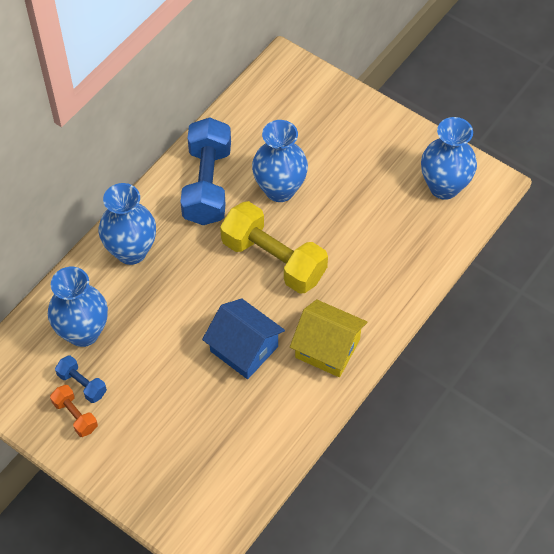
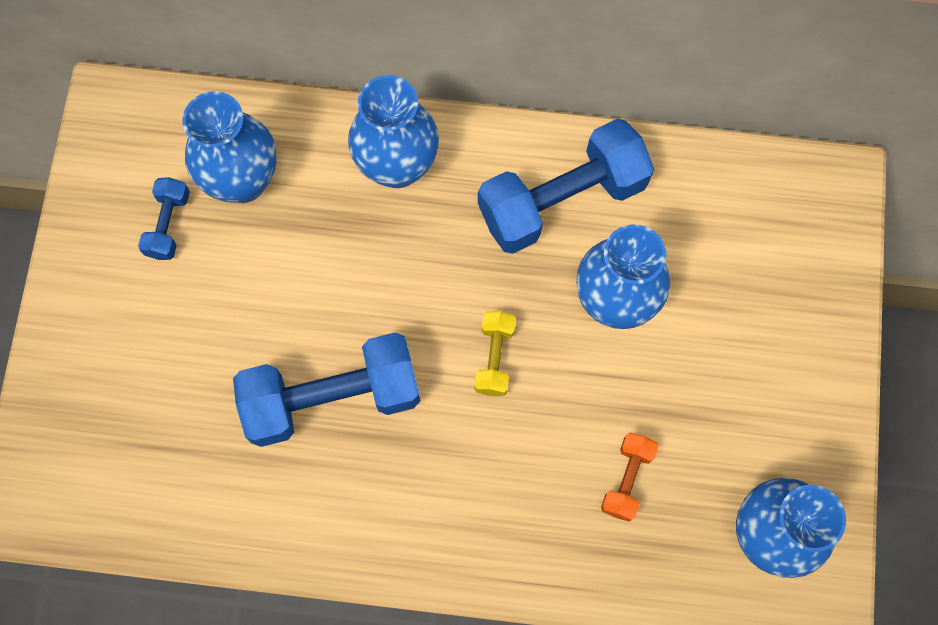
camera: 60 degrees right, 15 degrees up
orange dumbbell [50,385,98,437] -> orange dumbbell moved to [601,433,658,522]
blue house [202,298,285,379] -> blue dumbbell [233,332,421,447]
yellow dumbbell [220,201,328,294] -> yellow dumbbell [475,311,516,396], size x0.47
yellow house [290,299,367,377] -> none

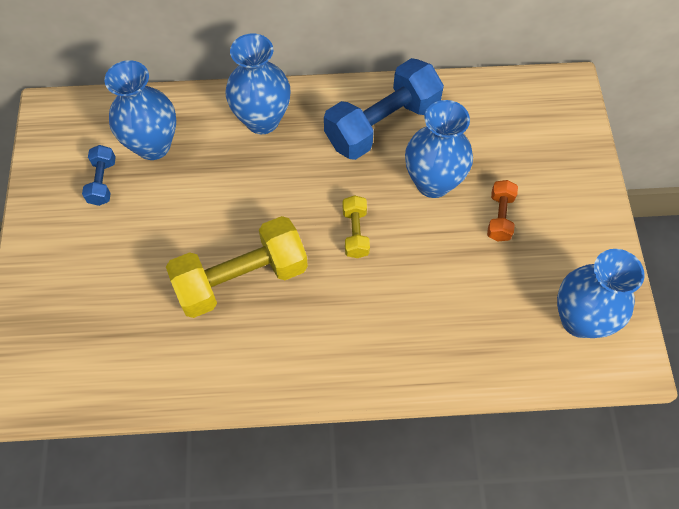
camera: 10 degrees left, 10 degrees down
blue dumbbell [233,332,421,447] -> yellow dumbbell [166,216,308,318]
orange dumbbell [601,433,658,522] -> orange dumbbell moved to [487,180,518,241]

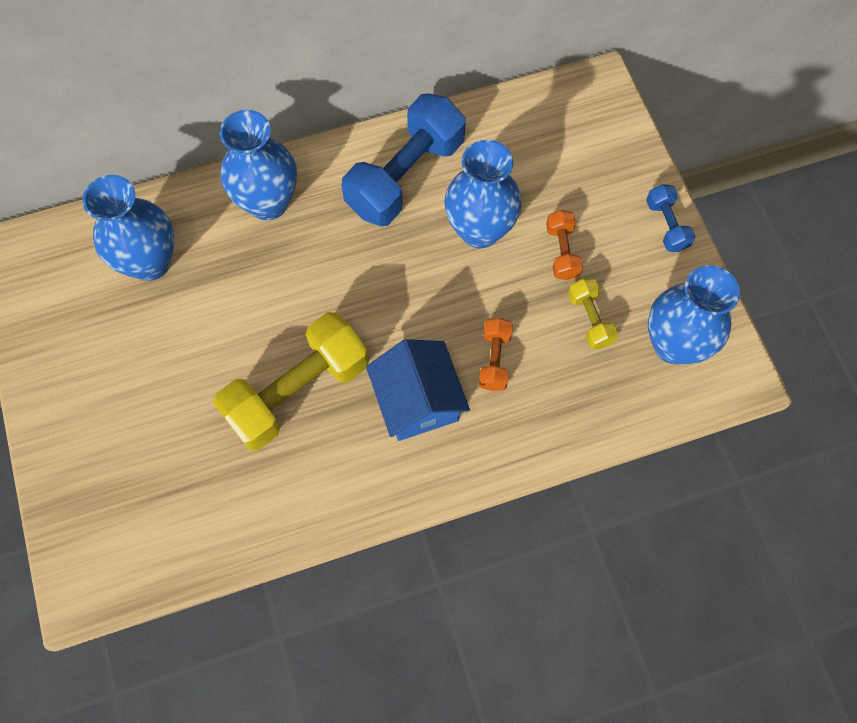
camera: 15 degrees left, 5 degrees up
blue dumbbell [82,145,116,206] -> blue dumbbell moved to [646,184,695,252]
yellow dumbbell [343,195,370,258] -> yellow dumbbell moved to [568,278,619,349]
none -> blue house [366,339,470,441]
none -> orange dumbbell [479,318,513,391]

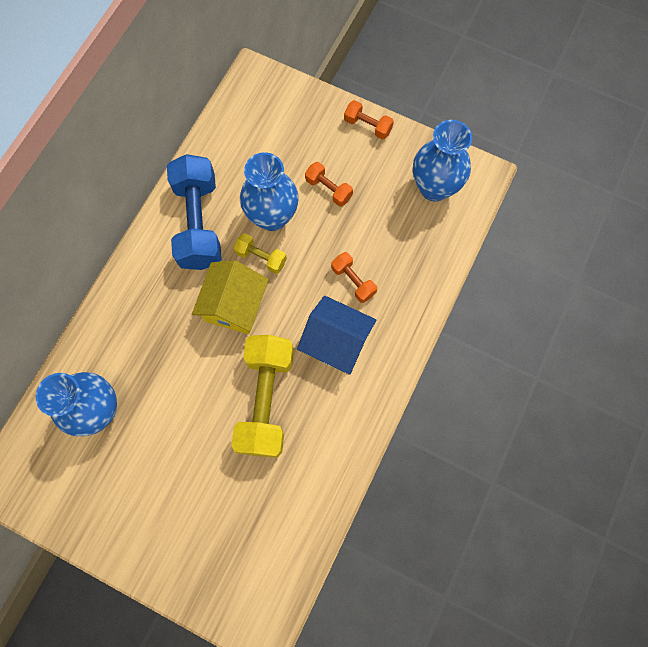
camera: 45 degrees left, 5 degrees up
blue vase [220,110,297,220] -> none
yellow dumbbell [568,278,619,349] -> yellow dumbbell moved to [234,233,287,274]
blue dumbbell [646,184,695,252] -> orange dumbbell [344,100,394,140]
none -> yellow house [192,260,269,334]

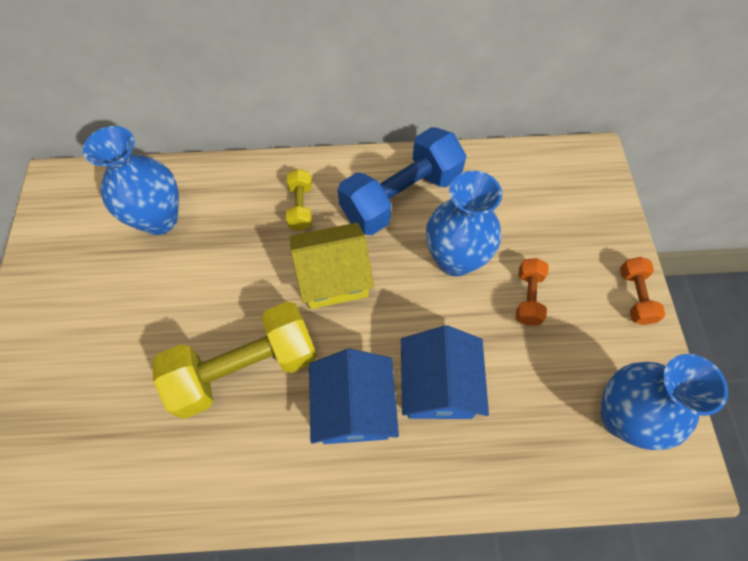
camera: 60 degrees right, 10 degrees down
yellow dumbbell [234,233,287,274] -> yellow dumbbell moved to [286,169,312,231]
orange dumbbell [331,252,377,303] -> blue house [401,326,489,419]

